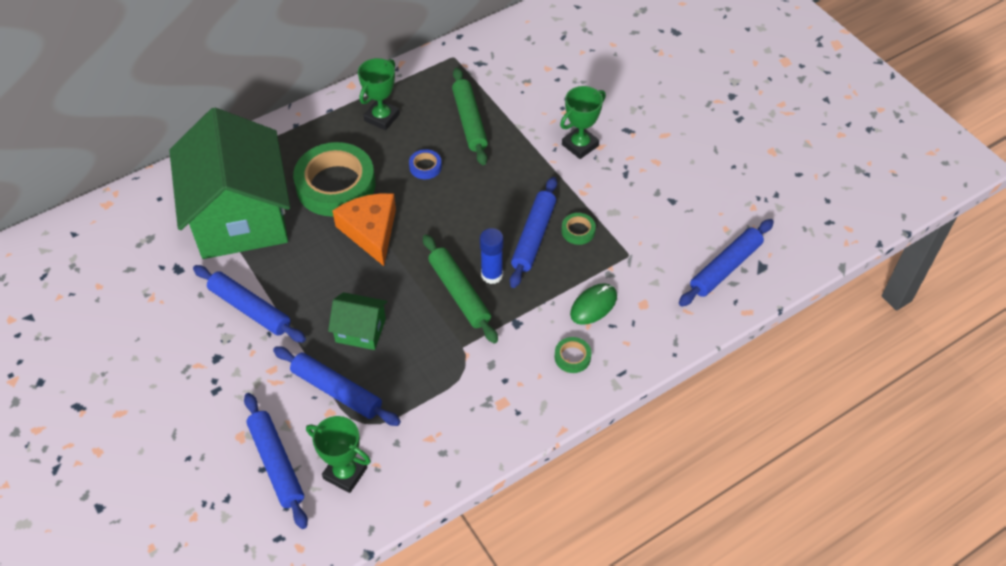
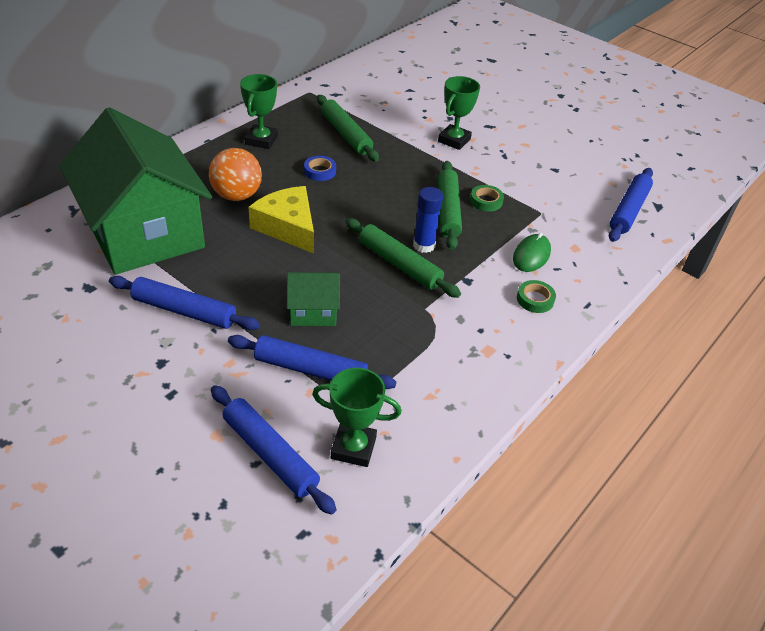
camera: 20 degrees left, 10 degrees down
green tape [293,142,376,217] -> orange ball [209,148,262,201]
orange cheese [332,193,396,266] -> yellow cheese [248,186,314,254]
blue rolling pin [510,177,557,288] -> green rolling pin [438,161,462,250]

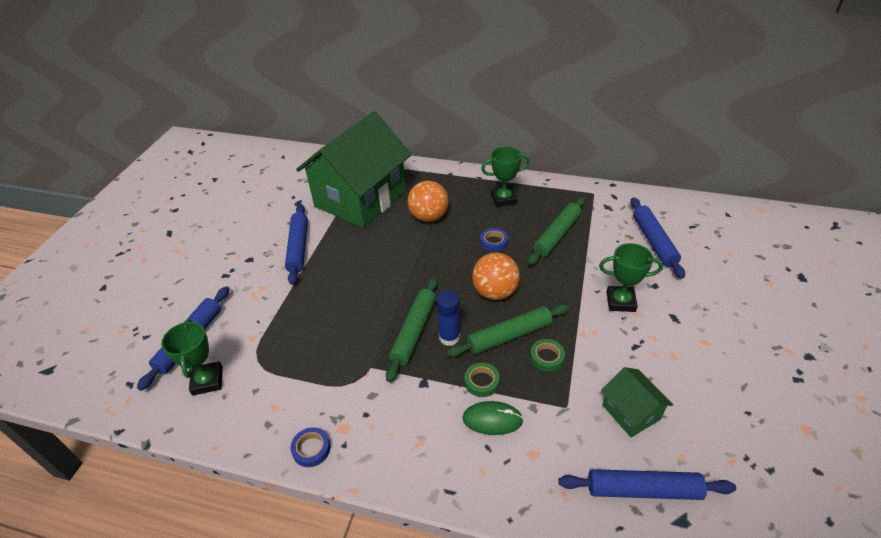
camera: 70 degrees right, 0 degrees up
blue rolling pin [228,335,396,389] -> blue rolling pin moved to [630,197,685,279]
yellow cheese [248,186,314,254] -> none
green house [287,272,340,326] -> green house moved to [601,367,673,437]
green tape [517,280,556,313] -> green tape moved to [465,363,500,397]
none -> blue tape [291,427,331,467]
none -> orange ball [472,253,520,300]

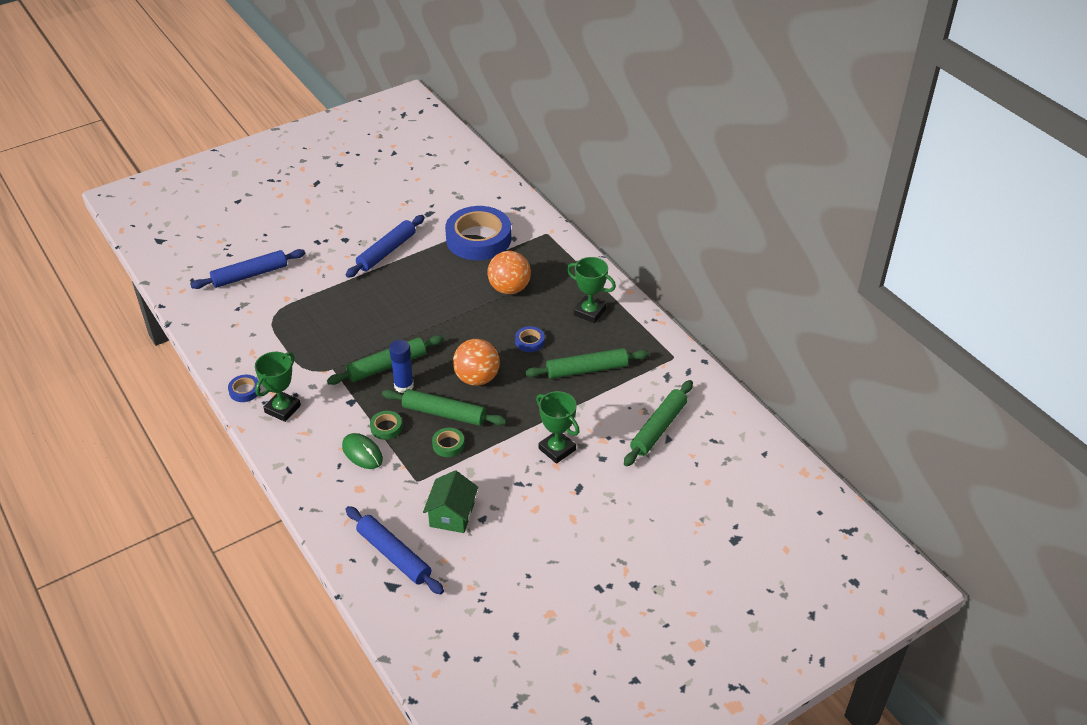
camera: 40 degrees right, 0 degrees up
green trophy [161,319,223,395] -> green trophy moved to [255,352,301,422]
green house [296,111,412,228] -> blue tape [445,206,511,260]
blue rolling pin [630,197,685,279] -> green rolling pin [624,380,693,466]

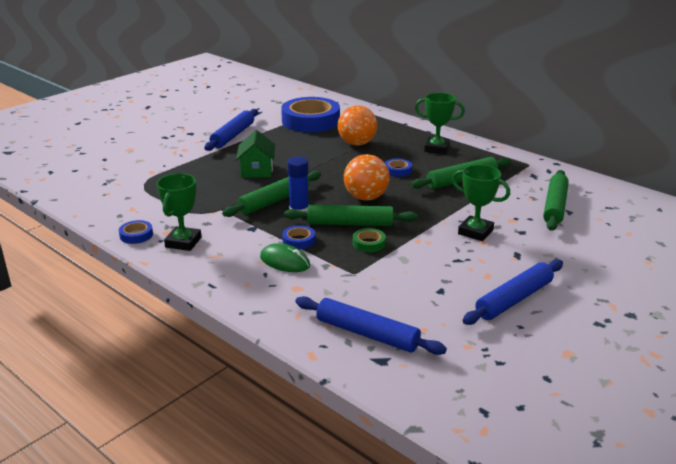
camera: 15 degrees left, 15 degrees down
blue rolling pin [190,249,305,289] -> blue rolling pin moved to [463,259,563,325]
green tape [370,411,402,440] -> blue tape [282,225,315,249]
green house [423,470,478,533] -> green house moved to [236,130,275,178]

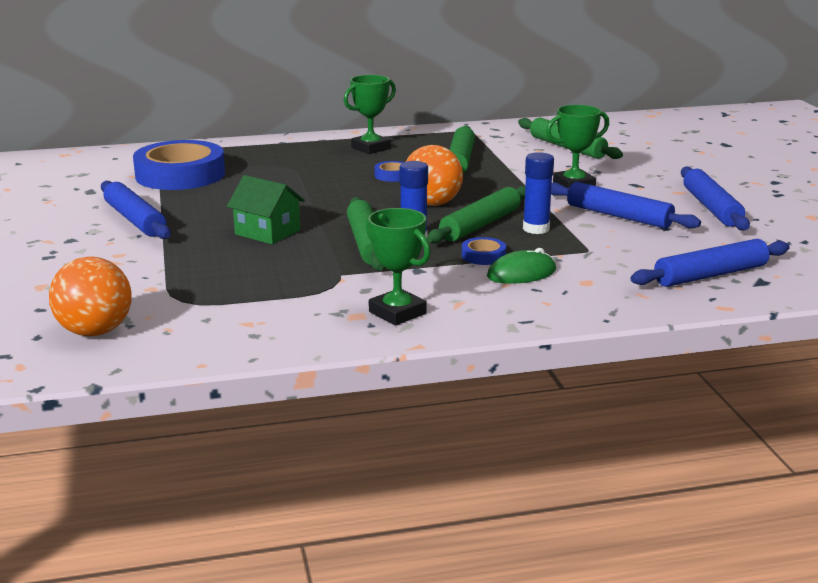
camera: 55 degrees left, 5 degrees down
blue tape [119,220,153,244] -> none
orange ball [338,105,377,146] -> orange ball moved to [49,257,132,336]
green tape [353,228,386,252] -> blue glue stick [523,152,554,234]
none -> blue rolling pin [551,182,701,229]

